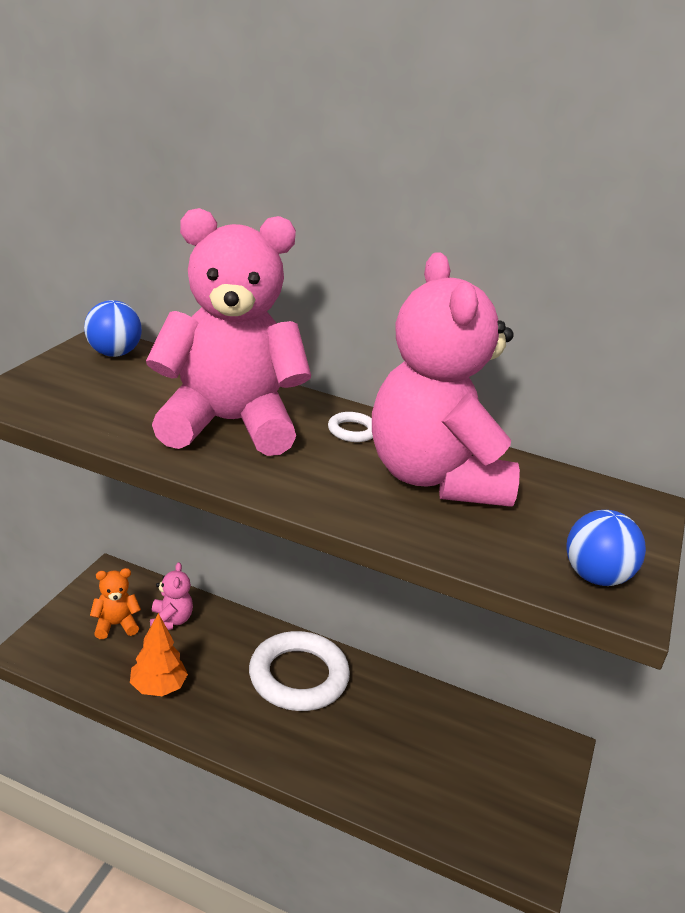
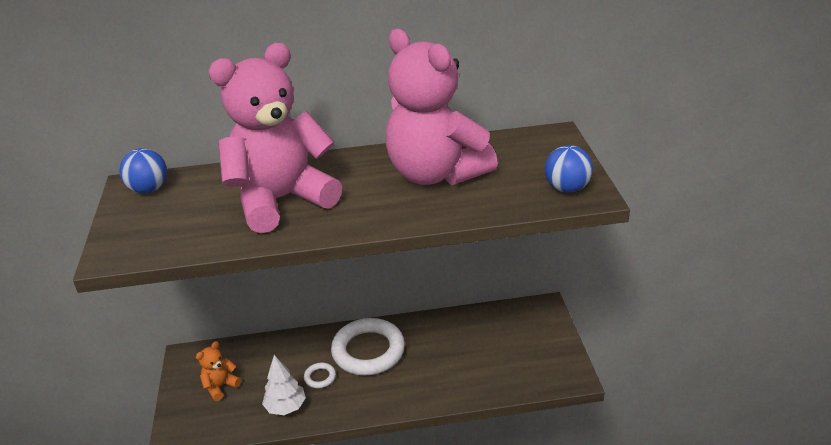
camera: 25 degrees left, 5 degrees up
orange tree [130,613,188,696] -> white tree [262,355,306,415]
pink teddy bear [150,562,193,630] -> none
white ring [328,412,373,442] -> white ring moved to [304,363,336,388]

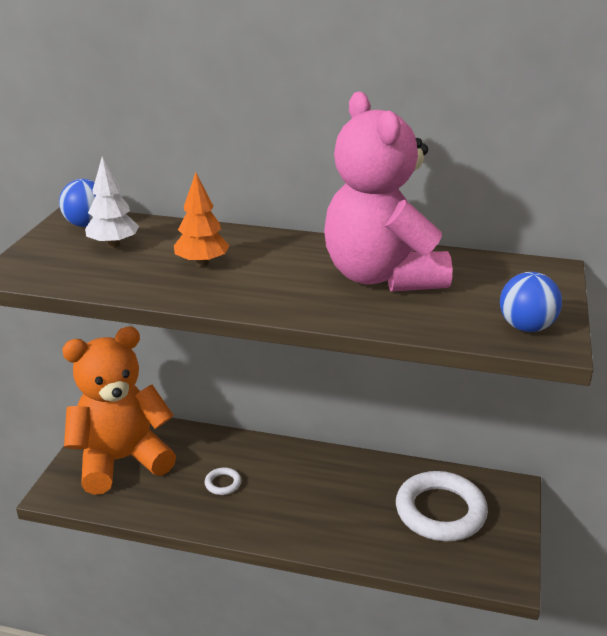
camera: 20 degrees right, 5 degrees down
orange teddy bear [196,341,241,401] -> orange teddy bear [62,326,176,495], size x2.49
pink teddy bear [208,43,342,233] -> orange tree [174,172,230,267]
white tree [262,355,306,415] -> white tree moved to [85,156,139,248]
white ring [331,318,405,375] -> white ring moved to [396,471,488,541]

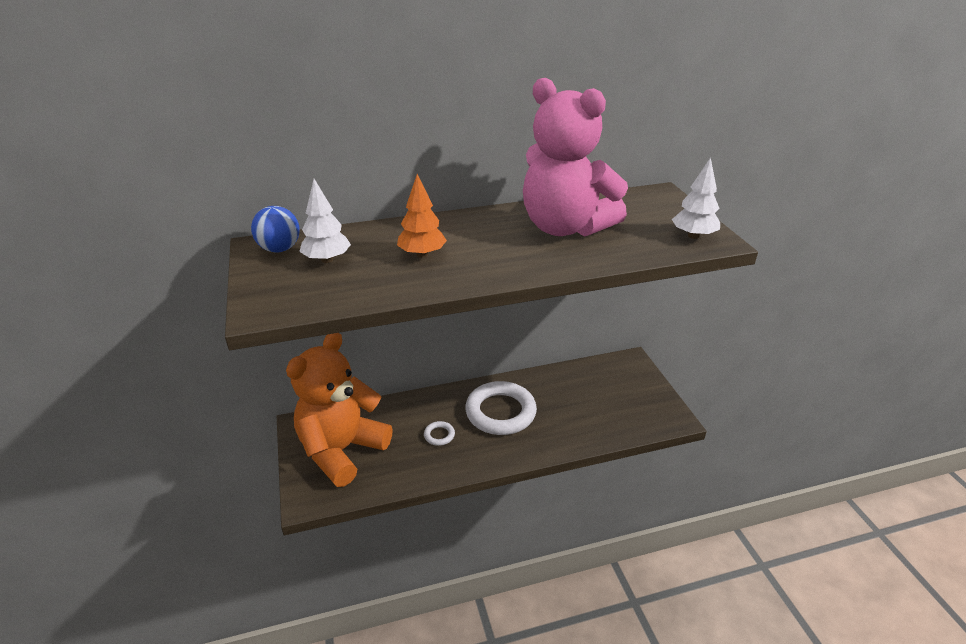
camera: 30 degrees left, 5 degrees up
white ring [396,471,488,541] -> white ring moved to [465,381,537,435]
blue ball [500,272,562,332] -> white tree [672,158,720,239]

